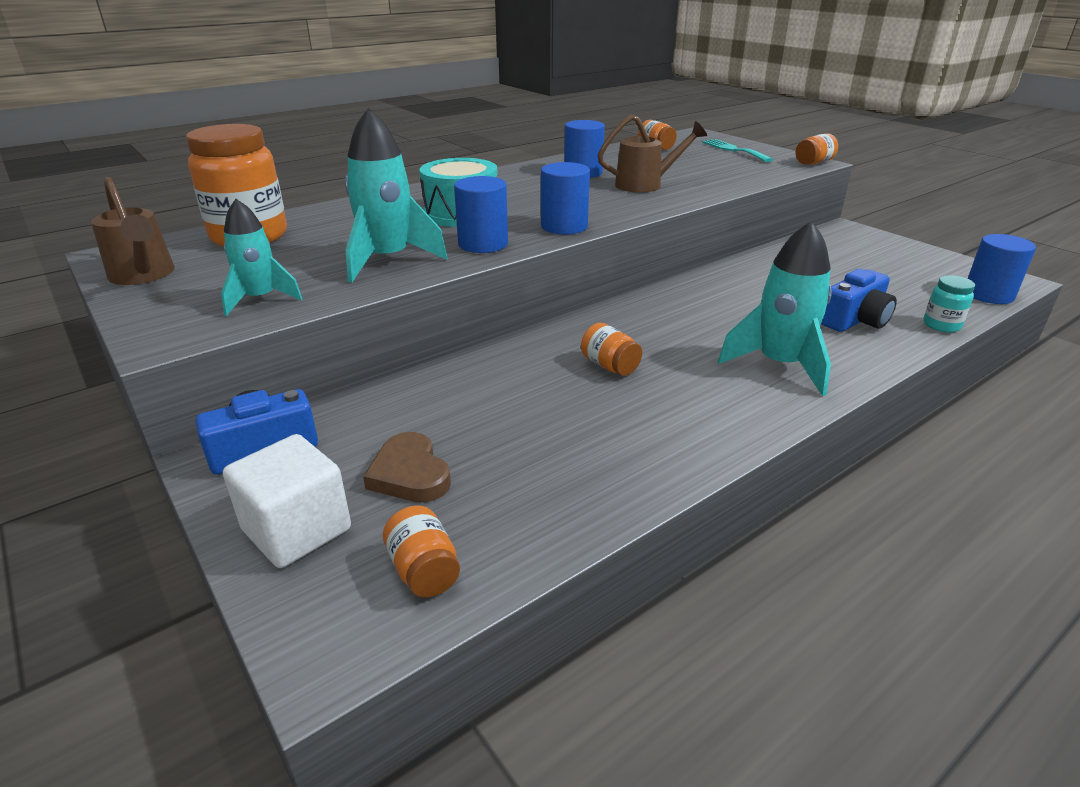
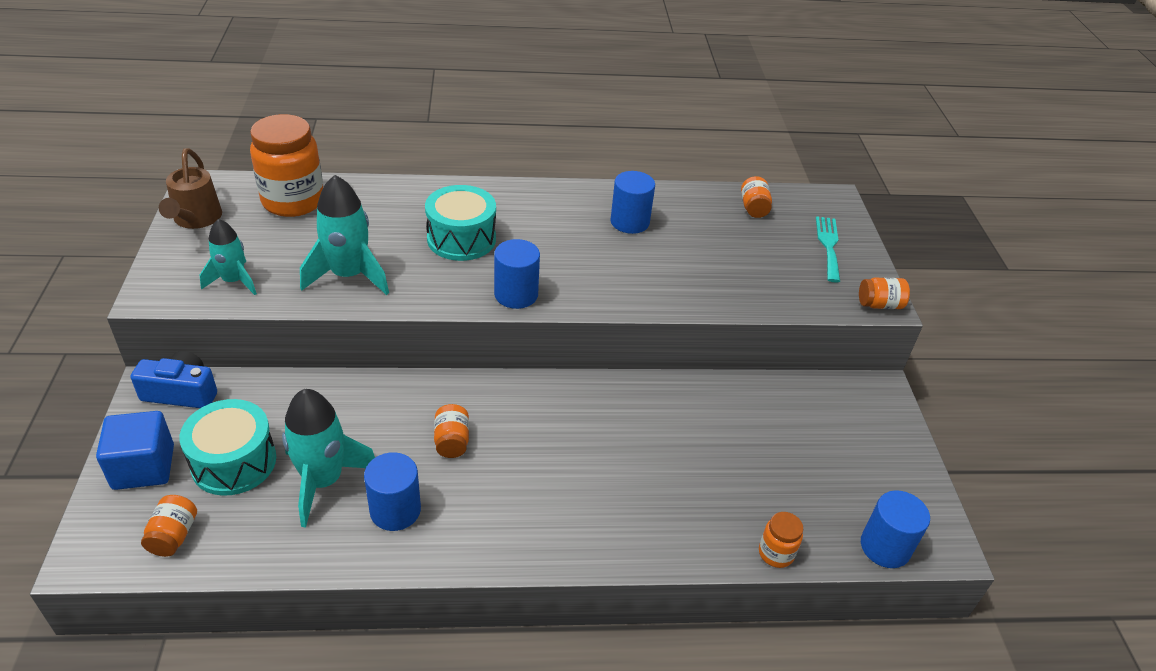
camera: 30 degrees right, 10 degrees up
white cube [223,434,351,568] -> blue cube [96,411,174,490]
brown heart [363,432,451,502] -> turquoise drum [179,399,276,496]
blue cylinder [454,176,508,253] -> blue cylinder moved to [364,452,421,531]
brown watering can [597,115,707,193] -> none
turquoise rocket [718,221,832,396] -> turquoise rocket moved to [282,389,375,527]
blue camera [821,269,897,332] -> none
turquoise jar [924,275,975,333] -> orange jar [759,512,803,568]

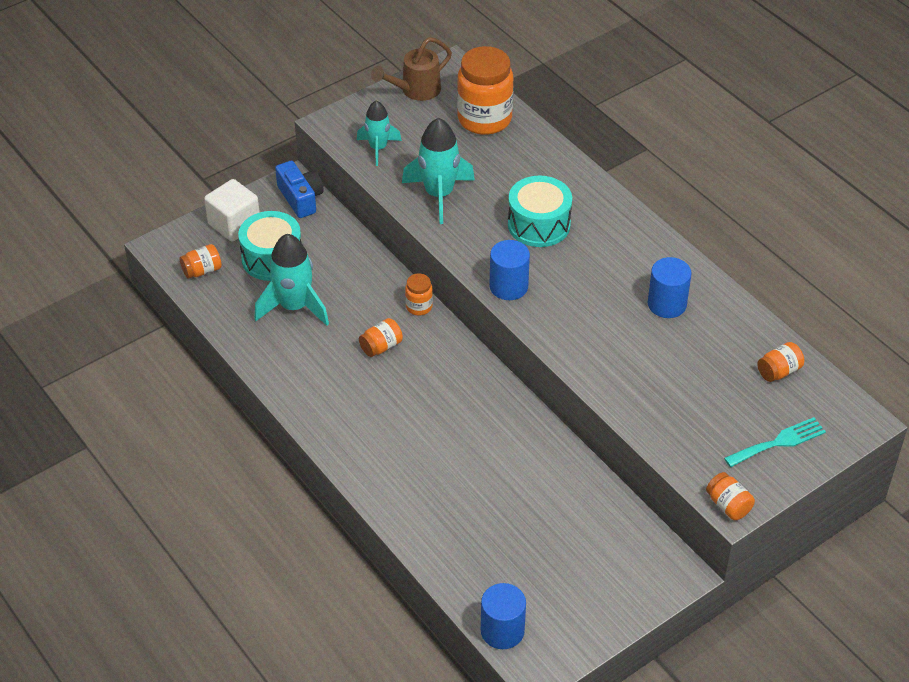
camera: 60 degrees right, 5 degrees up
blue cube [96,411,174,490] -> white cube [204,179,260,242]
blue cylinder [364,452,421,531] -> none
orange jar [759,512,803,568] -> orange jar moved to [405,273,433,316]

